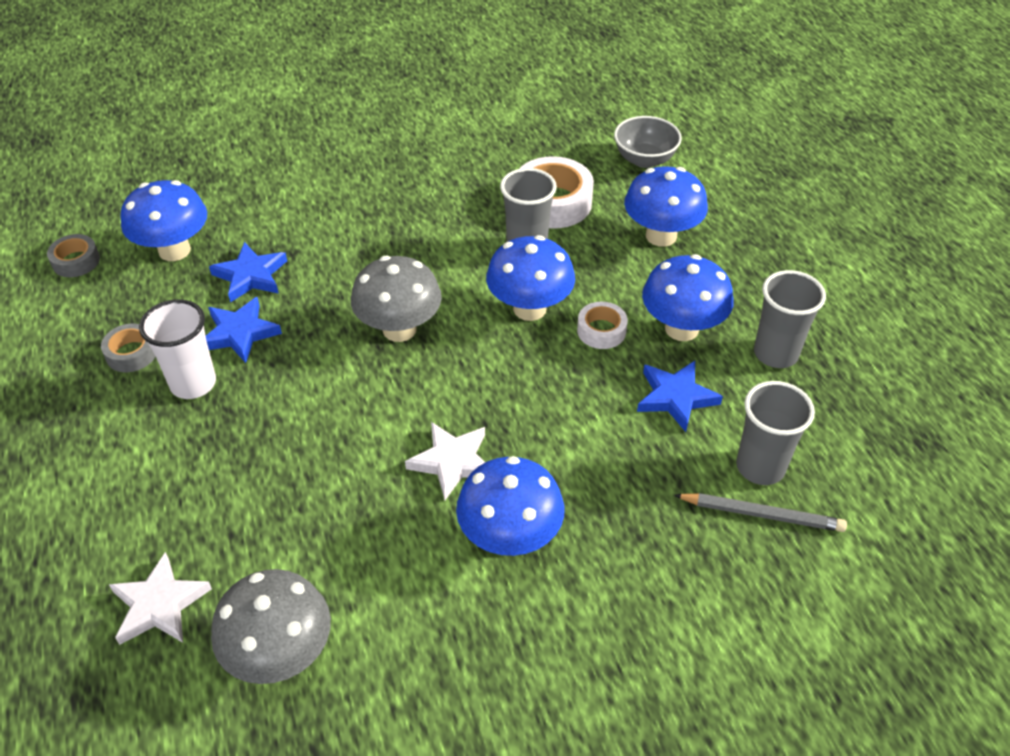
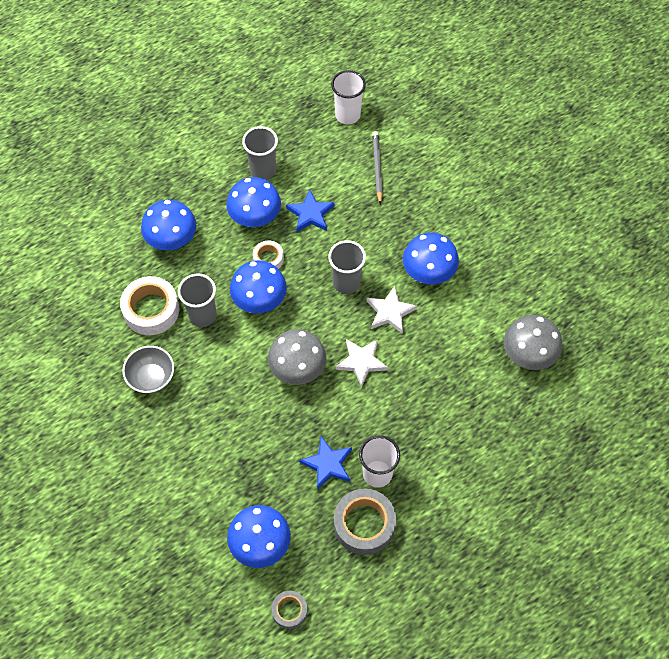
camera: 105 degrees left, 15 degrees up
grey tape [101,324,156,372] -> grey tape [334,489,396,555], size x1.80
white star [109,552,212,645] -> white star moved to [336,339,388,387]
blue star [209,242,287,303] -> none
grey bowl [614,116,682,168] -> grey bowl moved to [122,346,174,394]
grey cup [736,381,815,485] -> grey cup moved to [328,240,366,294]
none -> white cup [331,70,366,124]

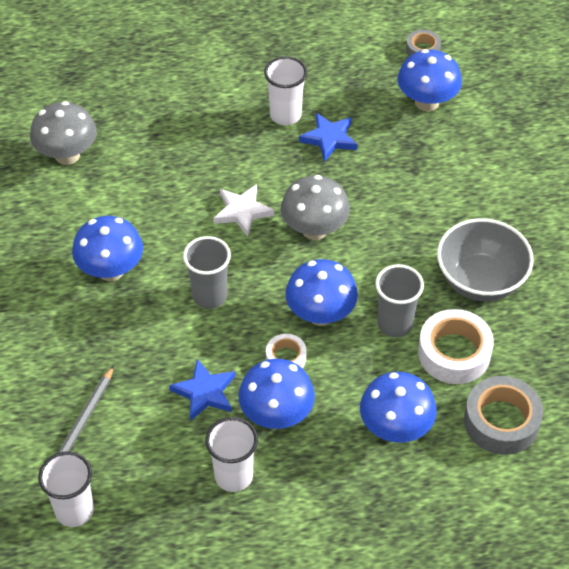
camera: 155 degrees left, 10 degrees down
grey bowl [122,346,174,394] -> grey bowl [437,218,534,301], size x1.53
grey cup [242,126,278,180] -> white cup [205,417,258,492]
grey tape [334,489,396,555] -> grey tape moved to [464,376,543,455]
white star [367,286,417,334] -> none

